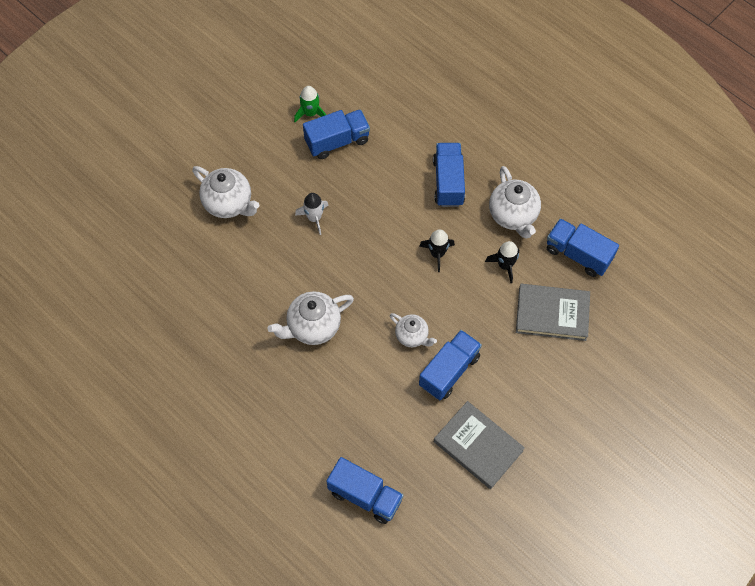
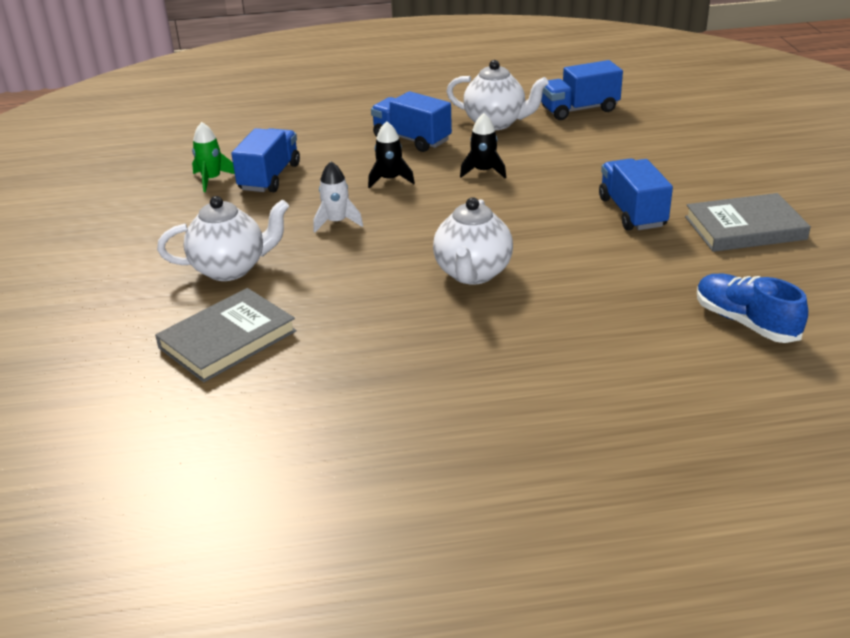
camera: 50 degrees left, 30 degrees down
blue truck [326,457,404,524] -> blue shoe [697,274,808,343]
white teapot [390,313,437,347] -> none
black rocket [485,241,519,283] -> black rocket moved to [368,121,415,189]
grey book [516,284,590,341] -> grey book moved to [155,288,297,382]

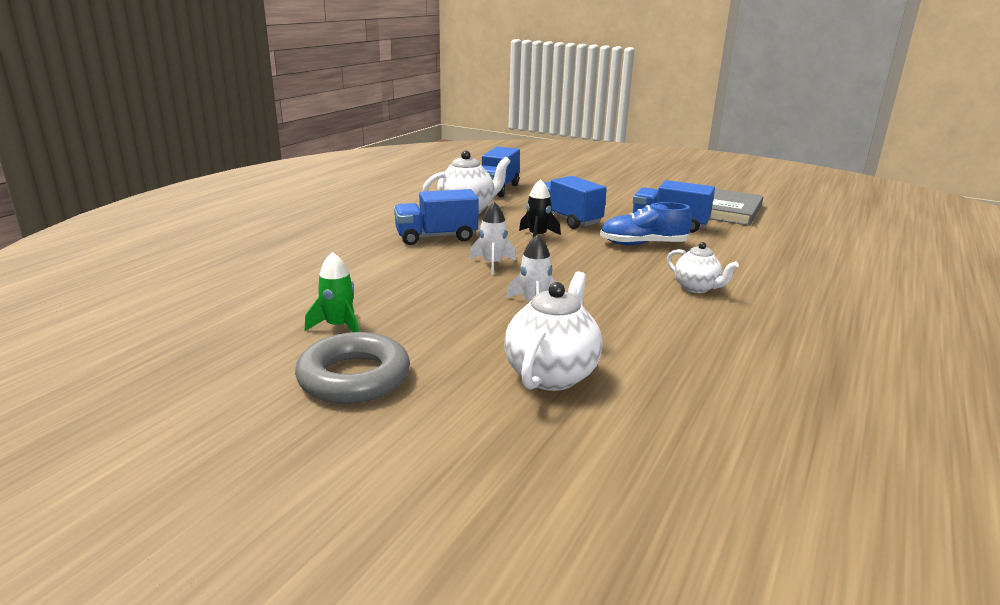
camera: 55 degrees left, 10 degrees down
grey book [155,288,297,382] -> none
blue truck [231,128,300,192] -> blue truck moved to [545,176,607,229]
black rocket [368,121,415,189] -> white rocket [469,202,516,275]
white teapot [433,197,513,285] -> white teapot [667,242,739,293], size x0.62
blue shoe [697,274,808,343] -> blue shoe moved to [600,202,692,245]
none -> grey ring [295,332,410,404]

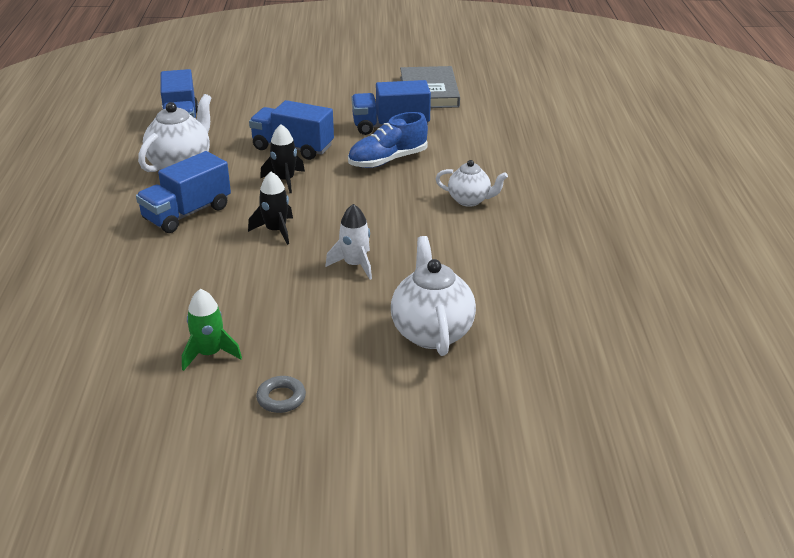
camera: 30 degrees left, 10 degrees up
grey ring [295,332,410,404] -> grey ring [256,376,306,413], size x0.47
white rocket [469,202,516,275] -> black rocket [248,172,293,245]

